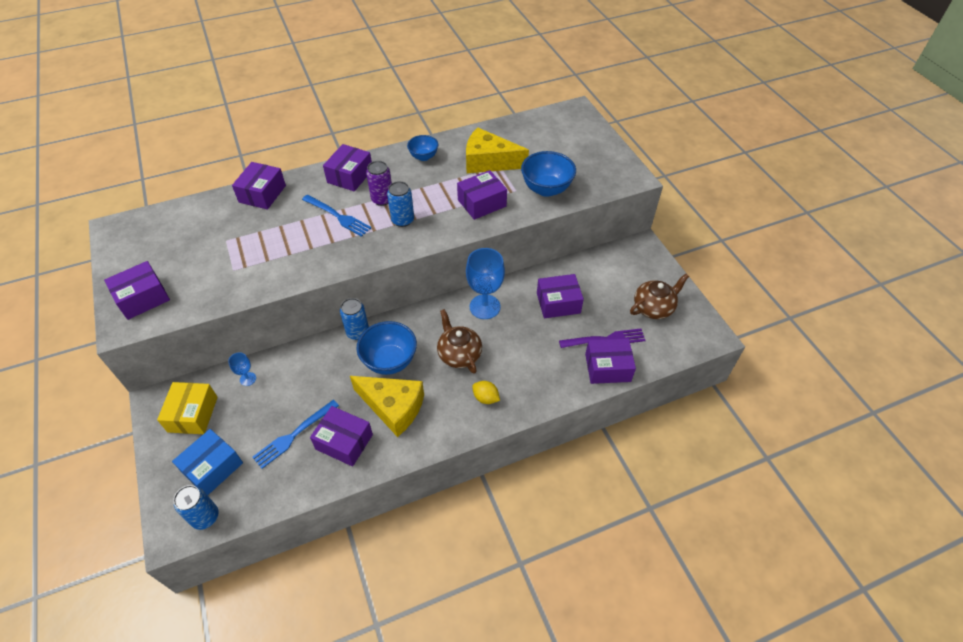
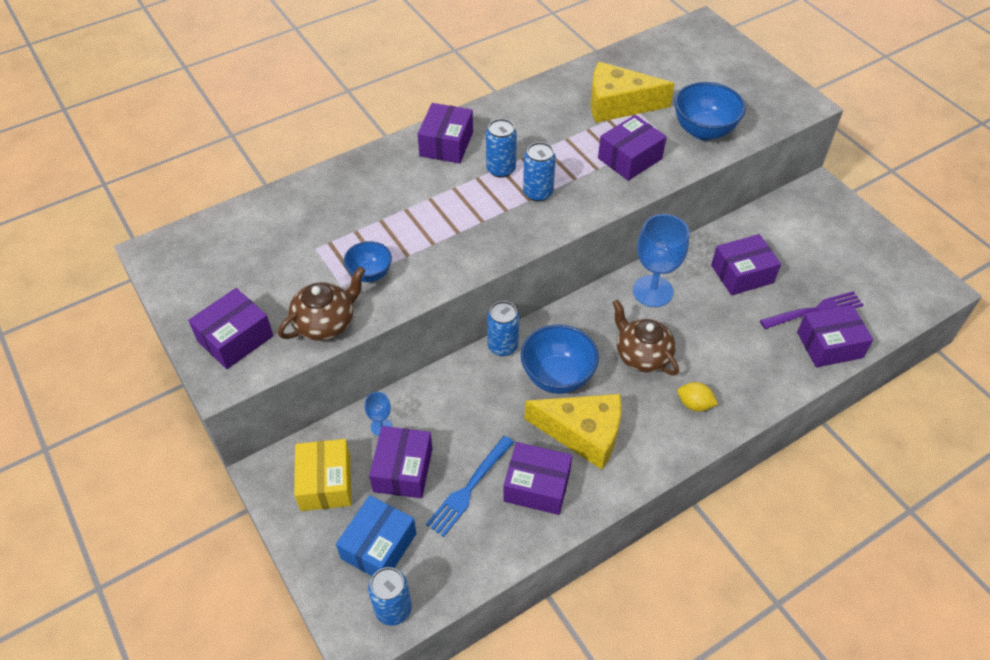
camera: 10 degrees left, 0 degrees up
purple box [232,162,286,210] -> purple box moved to [369,426,432,498]
blue fork [302,195,371,237] -> none
purple can [366,161,392,206] -> blue can [486,119,517,178]
blue bowl [407,135,438,161] -> blue bowl moved to [344,241,392,282]
brown teapot [630,274,689,319] -> brown teapot moved to [278,267,365,341]

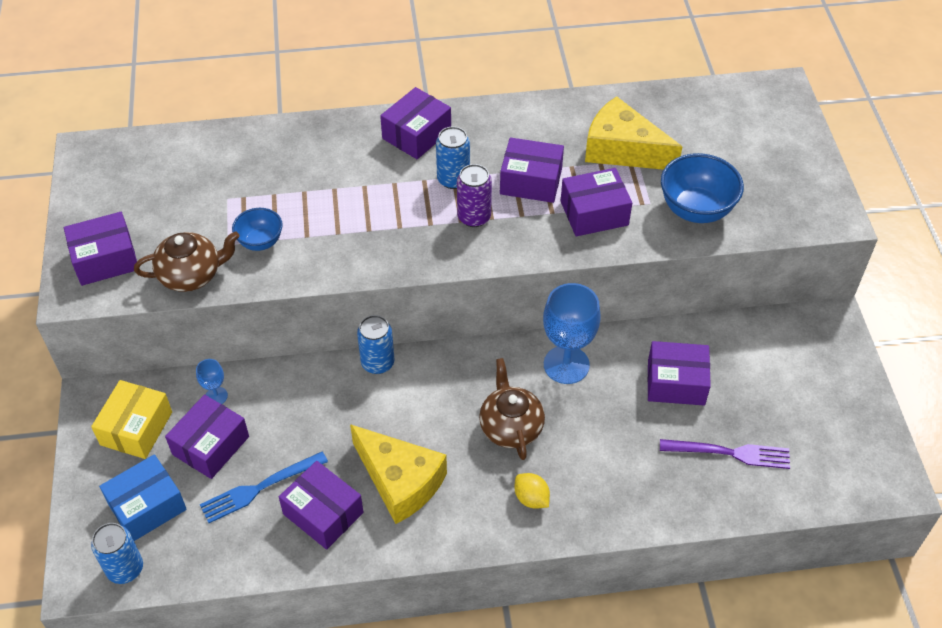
camera: 25 degrees right, 0 degrees up
blue bowl [521,324,599,394] -> none
blue can [523,142,556,202] -> purple can [457,164,492,227]
purple box [797,305,873,367] -> purple box moved to [500,137,564,203]

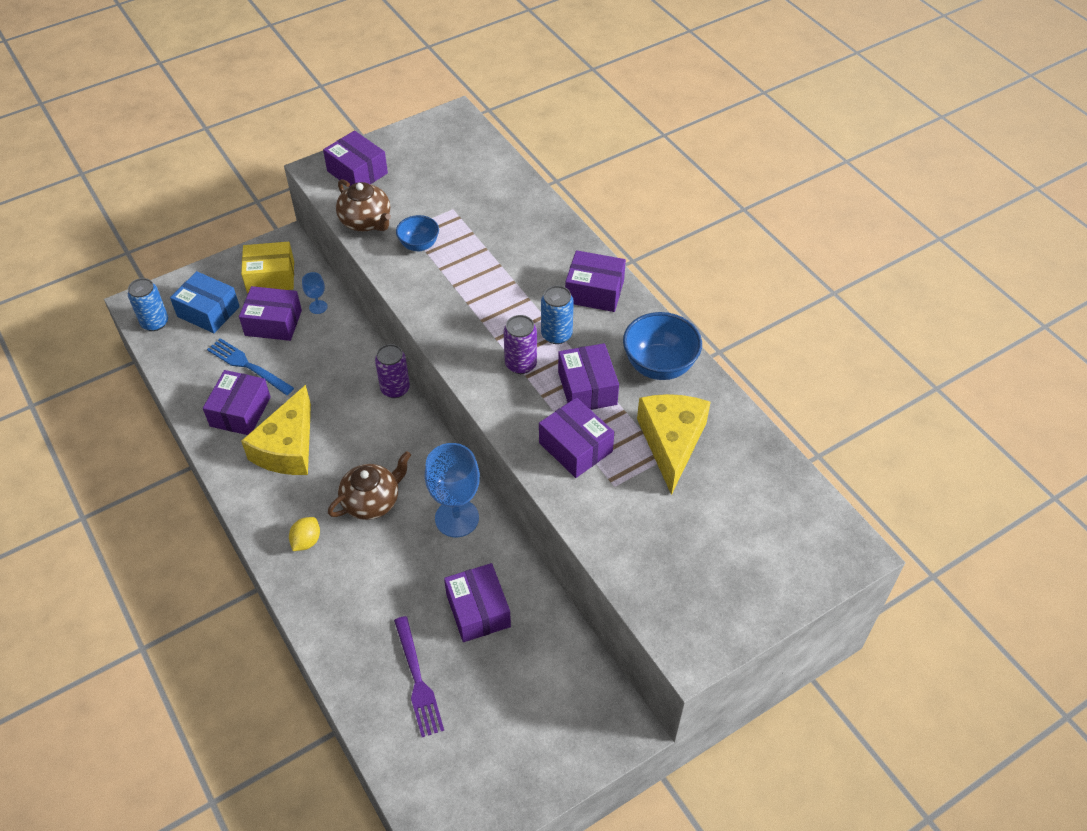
camera: 65 degrees right, 0 degrees up
blue can [357,315,394,374] -> purple can [375,344,410,398]
blue bowl [661,153,744,223] -> blue bowl moved to [623,312,702,380]

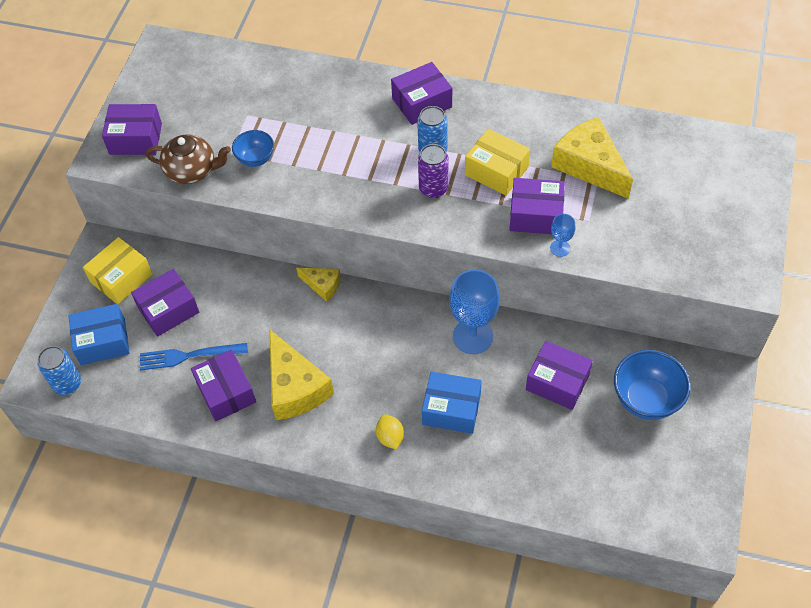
camera: 40 degrees left, 5 degrees up
blue goblet [302,272,328,314] -> blue goblet moved to [550,214,576,257]
brown teapot [328,451,411,520] -> none
purple can [375,344,410,398] -> yellow cheese [296,268,341,302]
purple fork [394,616,444,737] -> none
purple box [558,343,619,410] -> yellow box [465,129,530,196]
blue bowl [623,312,702,380] -> blue bowl moved to [614,350,691,420]
none -> blue box [422,371,482,434]

